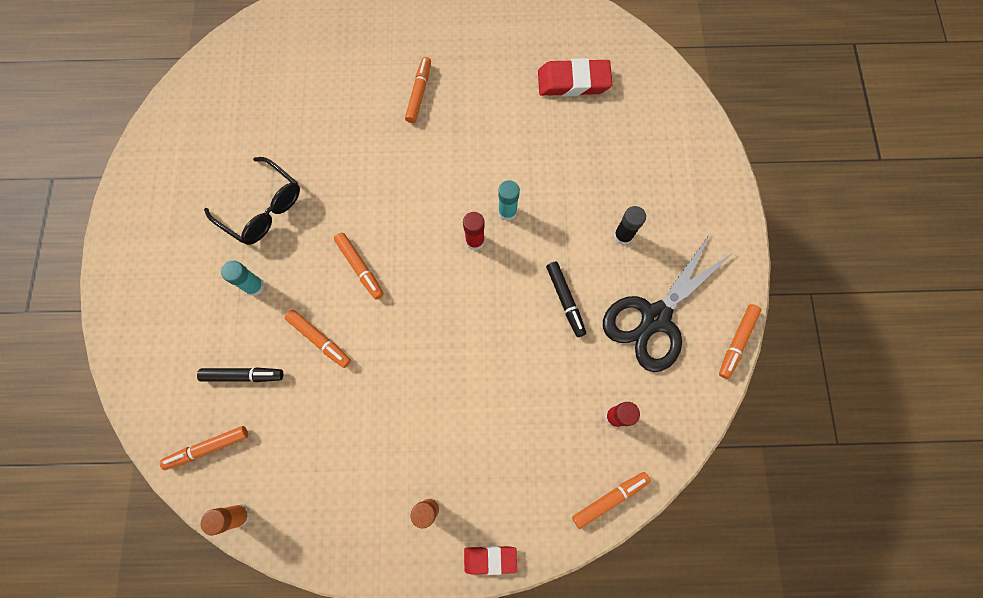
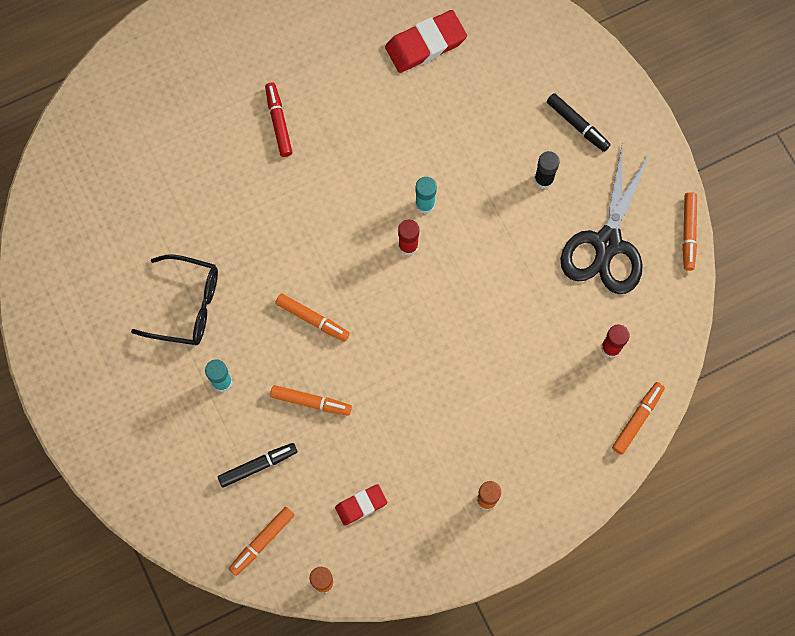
camera: 25 degrees left, 0 degrees up
orange marker [405,57,431,123] -> red marker [265,83,292,157]
red eraser [464,546,517,575] -> red eraser moved to [335,484,388,526]
black marker [546,262,586,337] -> black marker moved to [547,93,611,152]

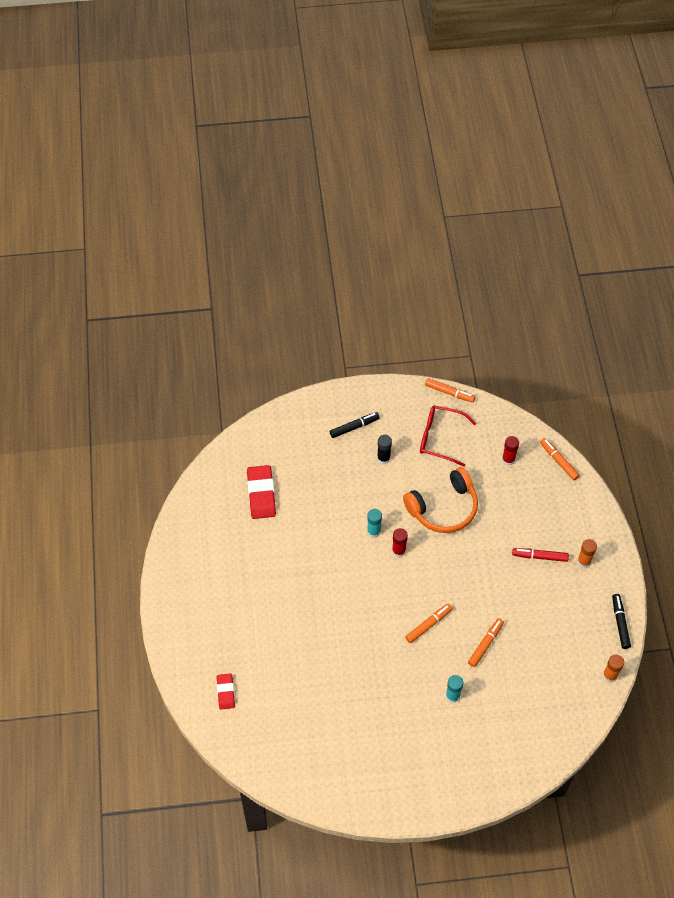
camera: 70 degrees left, 15 degrees down
black glasses [131,255,218,345] -> none
black marker [218,443,297,487] -> black marker moved to [612,594,631,649]
orange marker [229,507,295,576] -> none
red marker [265,83,292,157] -> red marker moved to [512,548,569,562]
red eraser [335,484,388,526] -> red eraser moved to [217,673,235,709]
black scissors [560,142,652,294] -> red glasses [420,406,476,467]
none -> orange headphones [403,467,478,533]

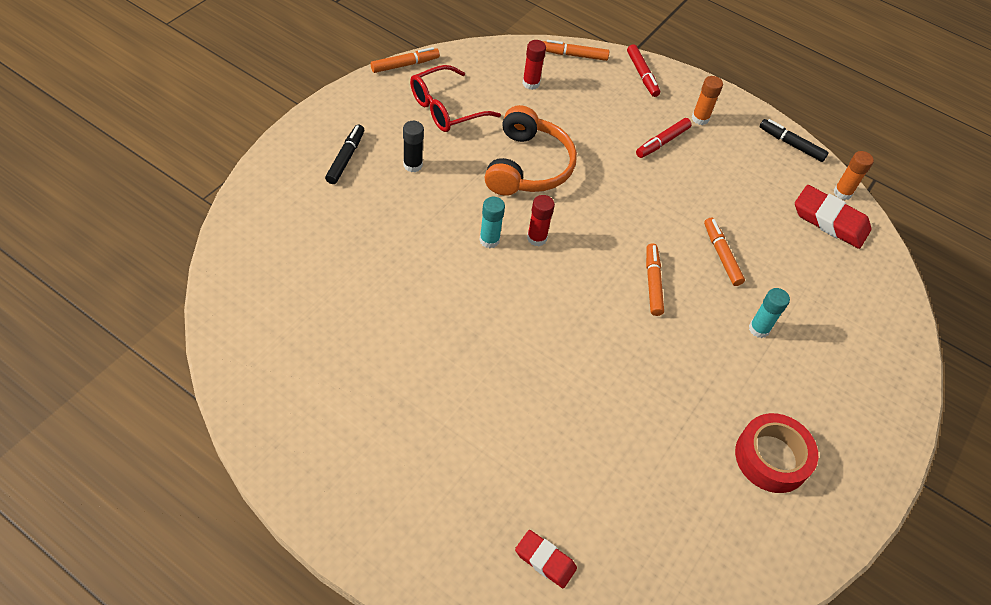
camera: 55 degrees left, 5 degrees down
red eraser [247,465,276,519] -> red eraser moved to [795,185,871,249]
none -> red marker [627,44,660,97]
none -> red tape [735,413,818,493]

